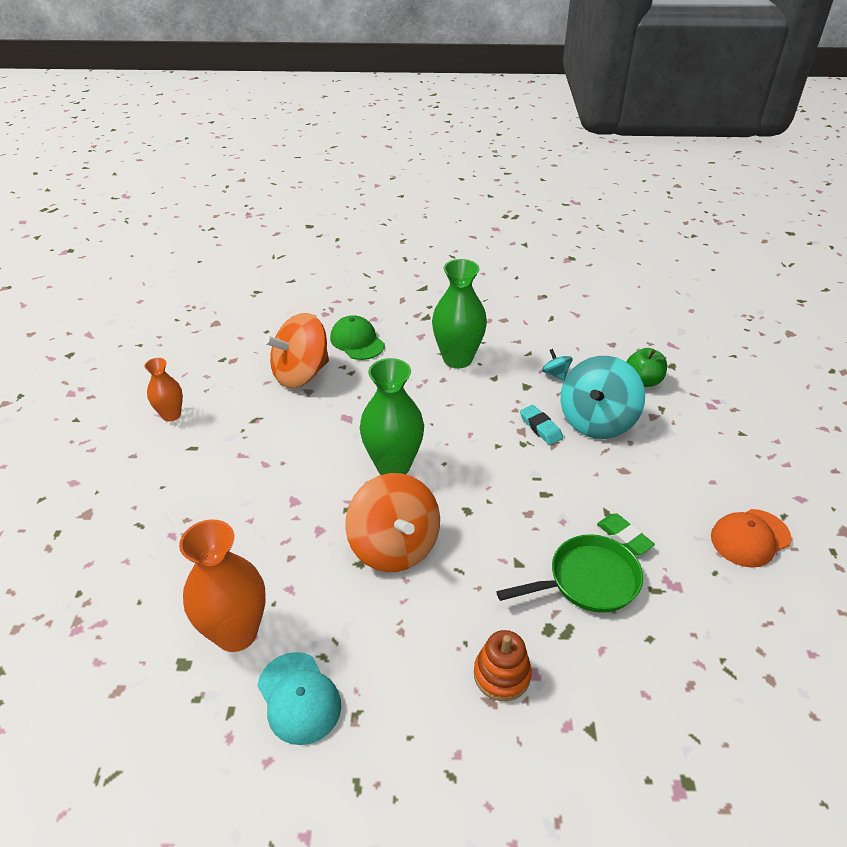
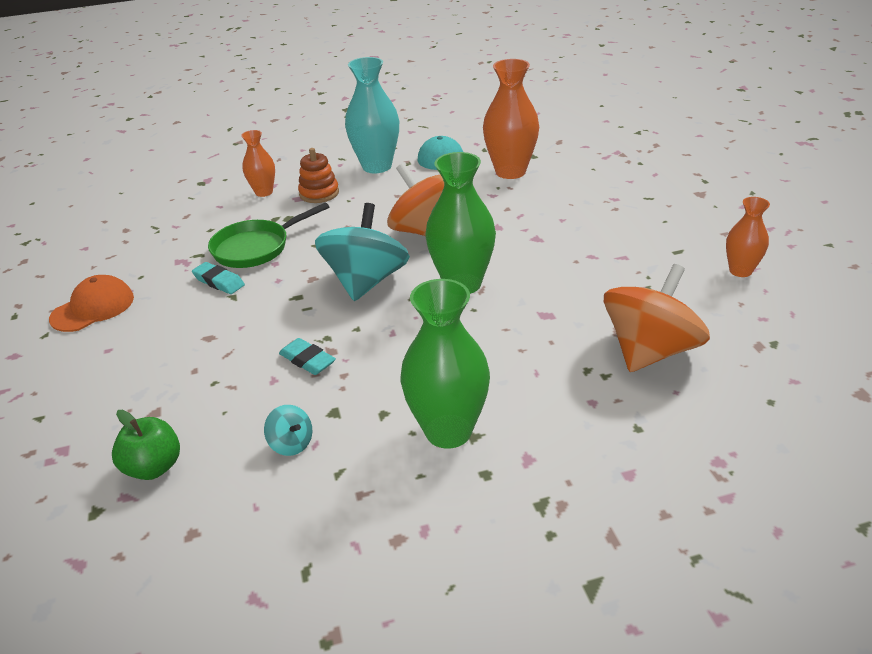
camera: 165 degrees right, 5 degrees down
green cap [330,315,385,360] -> none
turquoise spinning top [561,356,645,439] -> turquoise spinning top moved to [315,203,410,301]
green eraser [597,513,655,555] -> turquoise eraser [192,262,245,294]
none -> orange vase [241,130,275,197]
none -> turquoise vase [345,57,399,173]

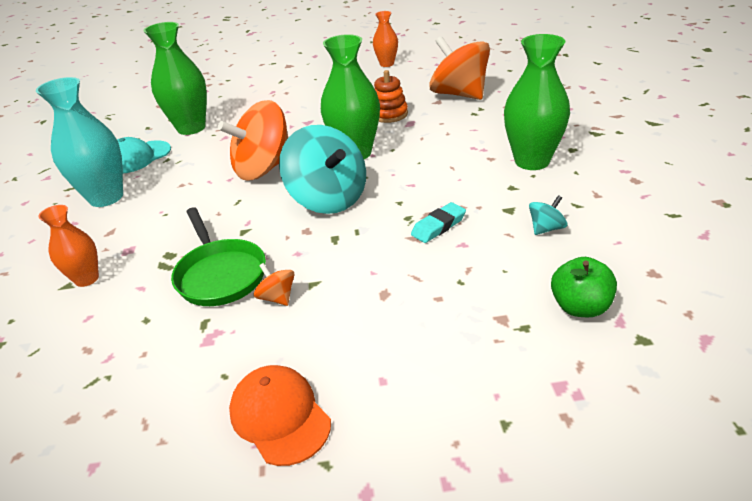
camera: 80 degrees left, 0 degrees up
turquoise eraser [192,262,245,294] -> orange spinning top [253,263,295,306]
orange stacking toy [298,148,339,203] -> orange stacking toy moved to [374,70,408,123]
turquoise spinning top [315,203,410,301] -> turquoise spinning top turned 150 degrees counterclockwise [279,125,366,214]
orange vase [483,59,539,179] -> green vase [144,22,207,135]

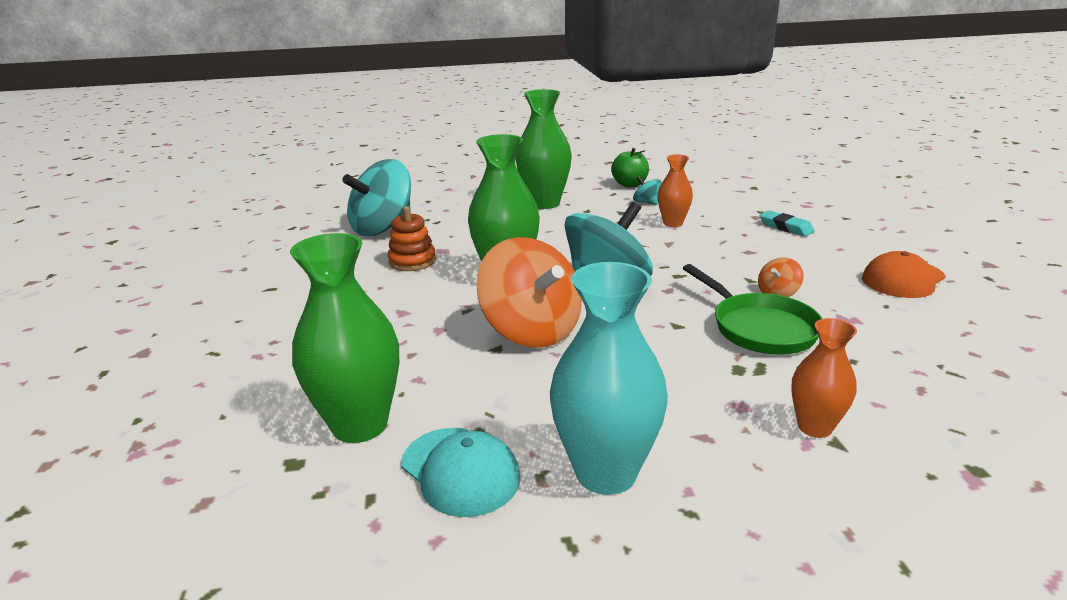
camera: 95 degrees left, 10 degrees down
green pan [171,207,266,306] -> green pan turned 90 degrees clockwise [683,264,822,355]
orange vase [373,11,398,67] -> orange vase moved to [658,154,693,227]
turquoise eraser [411,202,466,243] -> turquoise eraser moved to [759,210,814,236]
orange spinning top [429,36,490,100] -> turquoise spinning top [342,159,411,236]
green apple [551,257,617,317] -> green apple moved to [611,148,649,187]

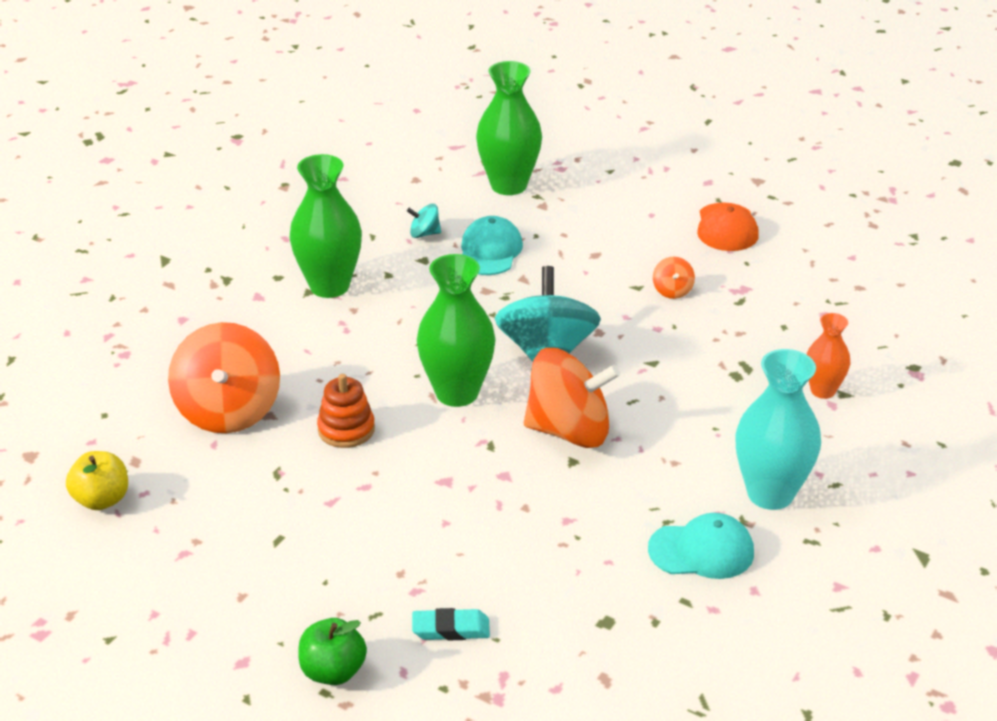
camera: 50 degrees left, 10 degrees up
green vase [290,233,399,443] -> green vase moved to [476,61,542,195]
turquoise spinning top [342,159,411,236] -> orange spinning top [168,322,280,433]
green apple [611,148,649,187] -> green apple moved to [298,618,367,685]
orange vase [658,154,693,227] -> turquoise cap [461,216,523,275]
green pan [683,264,822,355] -> none
turquoise eraser [759,210,814,236] -> turquoise eraser moved to [412,608,490,640]
none -> yellow apple [66,451,128,510]

